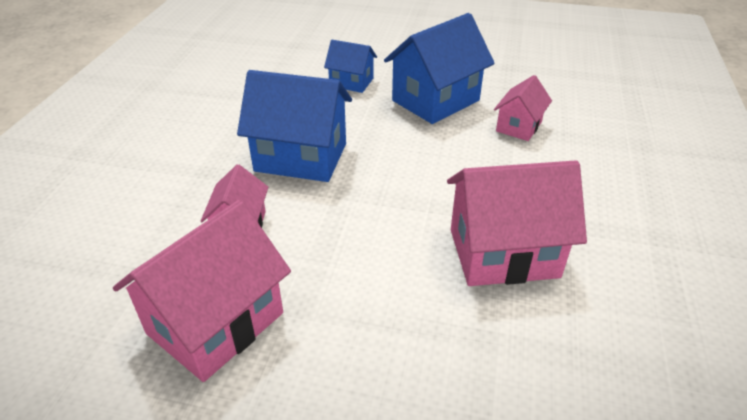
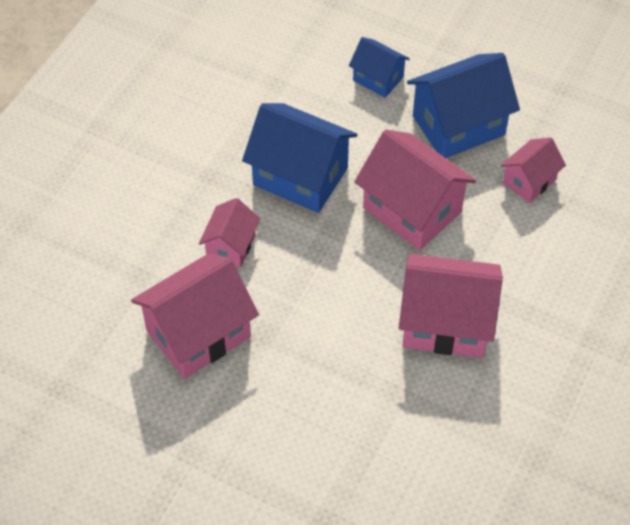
camera: 15 degrees right, 15 degrees up
none -> pink house [354,130,476,250]

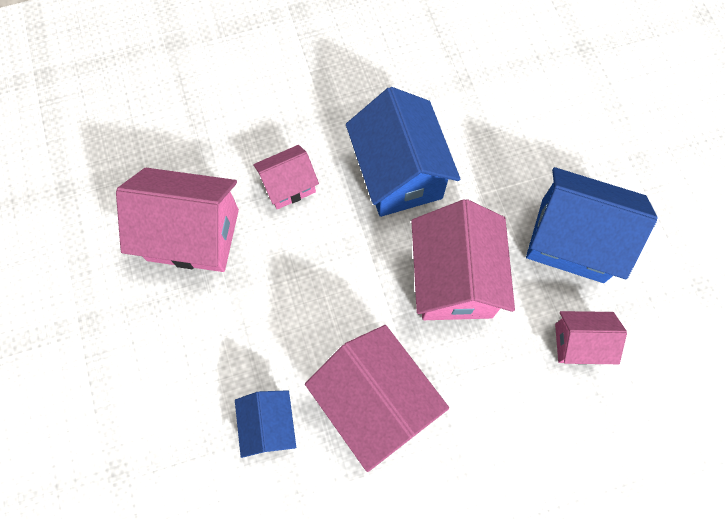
camera: 45 degrees right, 15 degrees up
blue house [349,37,410,98] -> blue house moved to [235,390,296,458]

